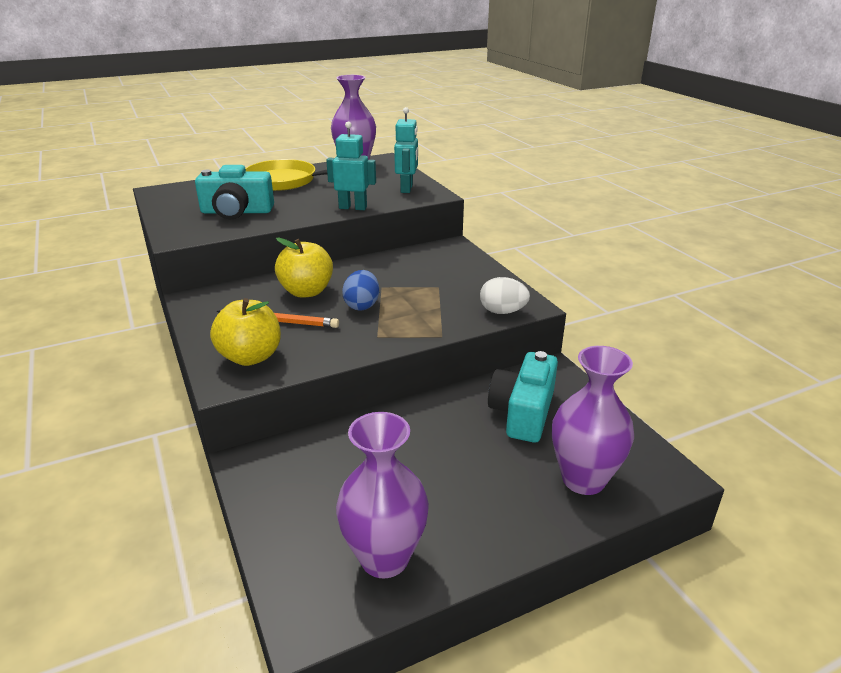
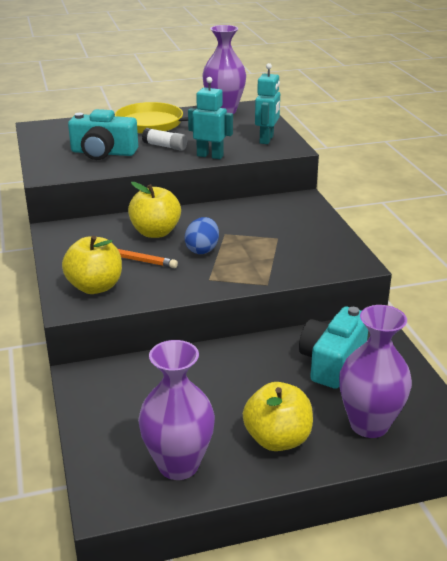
camera: 10 degrees right, 0 degrees up
white egg [480,277,530,314] -> none
none -> white glue stick [142,128,187,151]
none -> yellow apple [243,382,313,451]

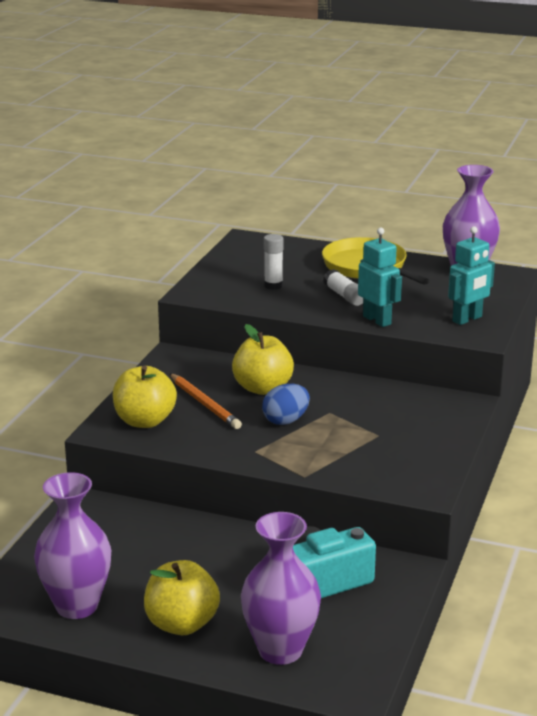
camera: 35 degrees right, 5 degrees down
turquoise camera [68,109,138,160] -> white glue stick [264,234,283,290]

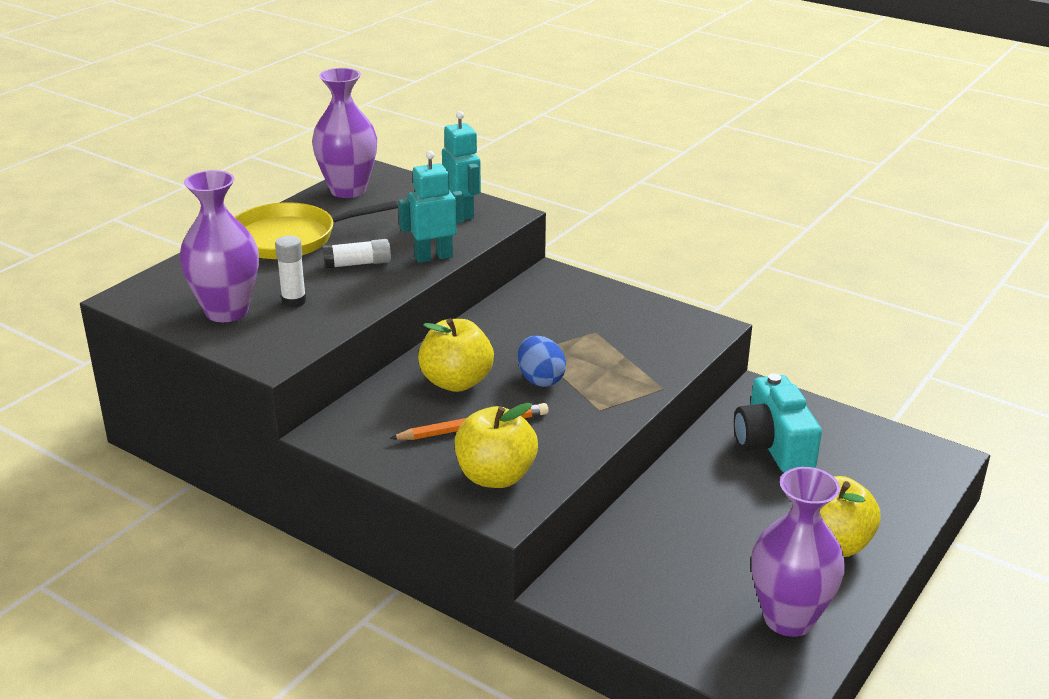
camera: 75 degrees left, 5 degrees up
purple vase [241,512,321,665] -> purple vase moved to [179,170,259,322]

